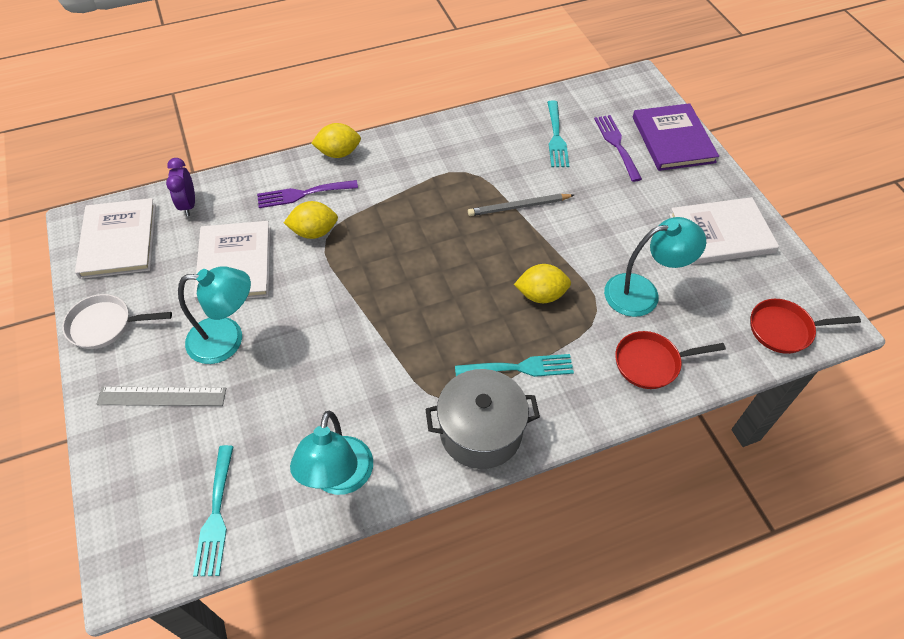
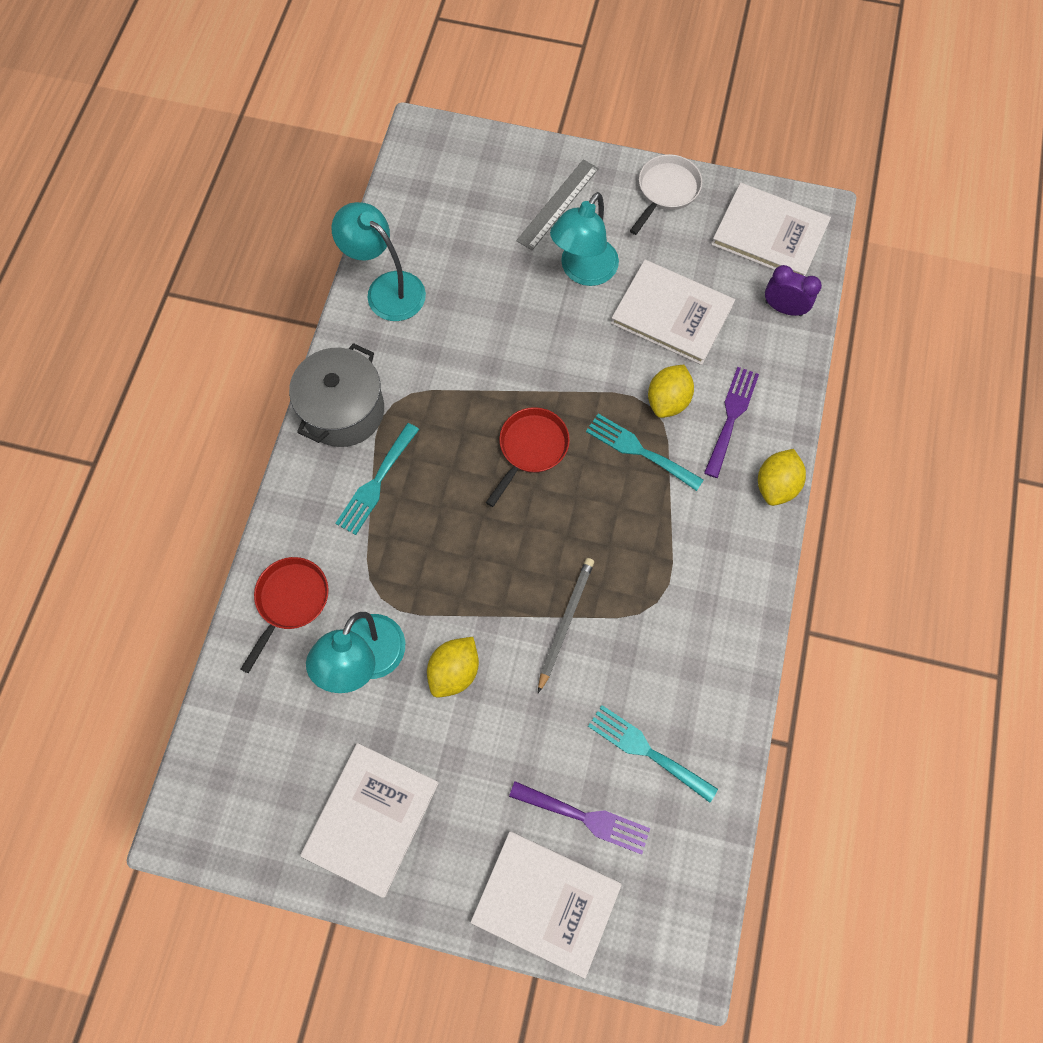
camera: 125 degrees right, 15 degrees up
turquoise fork [193,445,234,576] -> turquoise fork moved to [586,414,704,491]
yellow lemon [514,264,571,303] -> yellow lemon moved to [427,637,479,698]
purple book [633,103,719,171] -> white book [470,831,622,979]
red pan [751,299,861,354] -> red pan moved to [486,407,570,507]

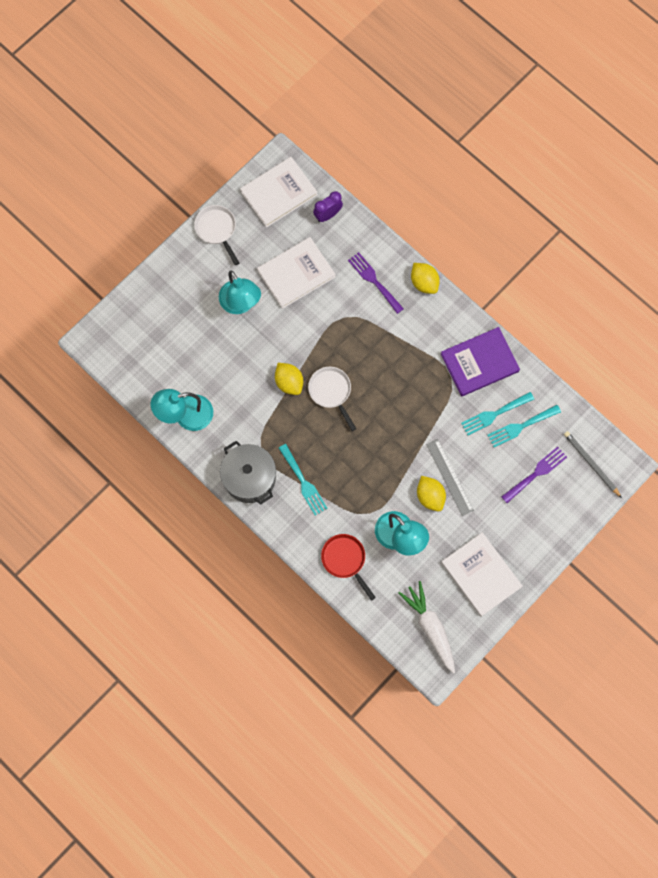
camera: 60 degrees left, 5 degrees up
white book [470,831,622,979] -> none
red pan [486,407,570,507] -> white pan [308,367,356,431]
grey ruler [516,160,599,250] -> grey ruler moved to [426,439,474,516]
grey pencil [538,558,594,693] -> grey pencil moved to [564,431,622,498]
turquoise fork [586,414,704,491] -> turquoise fork moved to [461,392,534,435]
yellow lemon [648,365,694,418] -> yellow lemon moved to [275,363,303,395]
none -> white carrot [398,581,455,674]
none -> purple book [441,327,520,396]

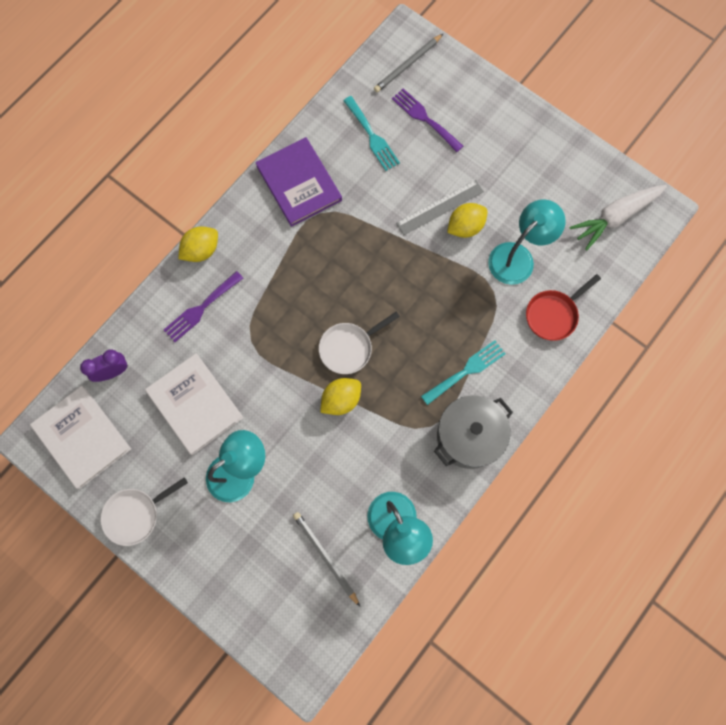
camera: 95 degrees left, 0 degrees up
purple clock [313,191,343,222] -> purple clock turned 105 degrees clockwise [80,350,128,382]
white book [441,532,523,617] -> none
turquoise fork [461,392,534,435] -> none
none -> grey pencil [293,512,360,606]

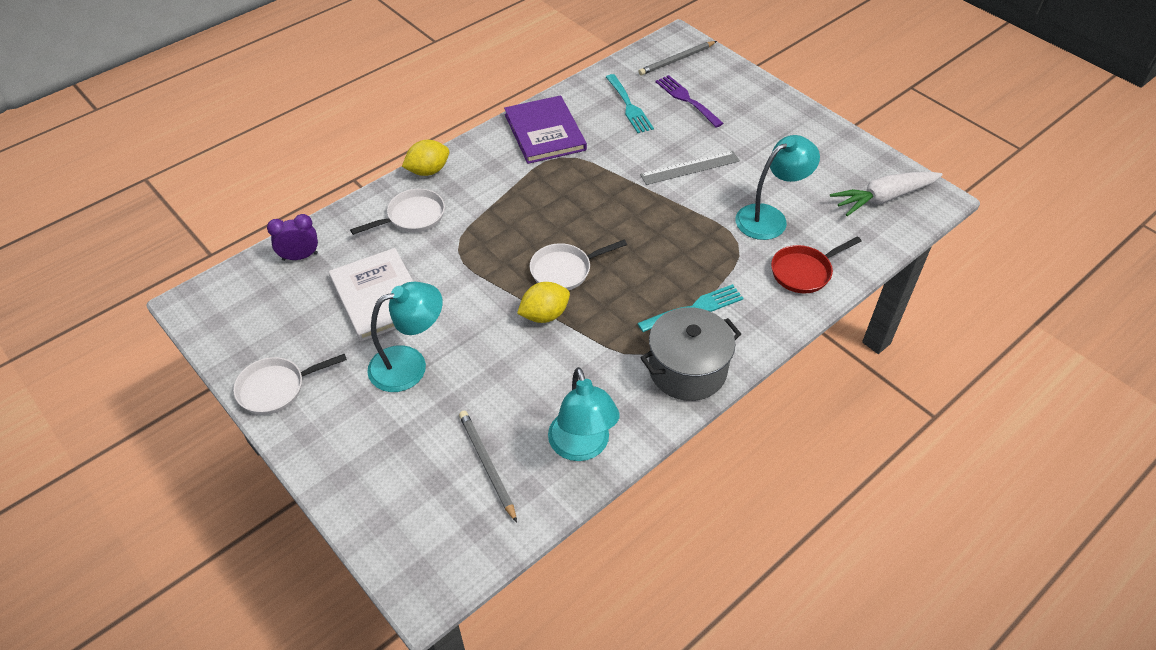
camera: 10 degrees right, 25 degrees down
white book [30,386,131,489] -> none
purple fork [164,271,243,342] -> white pan [350,189,445,235]
yellow lemon [447,203,488,238] -> none

